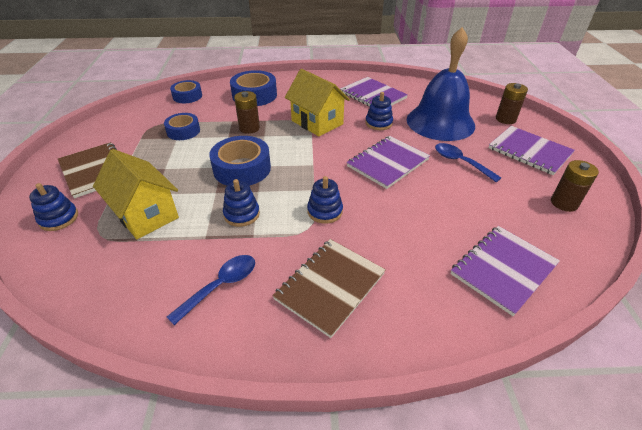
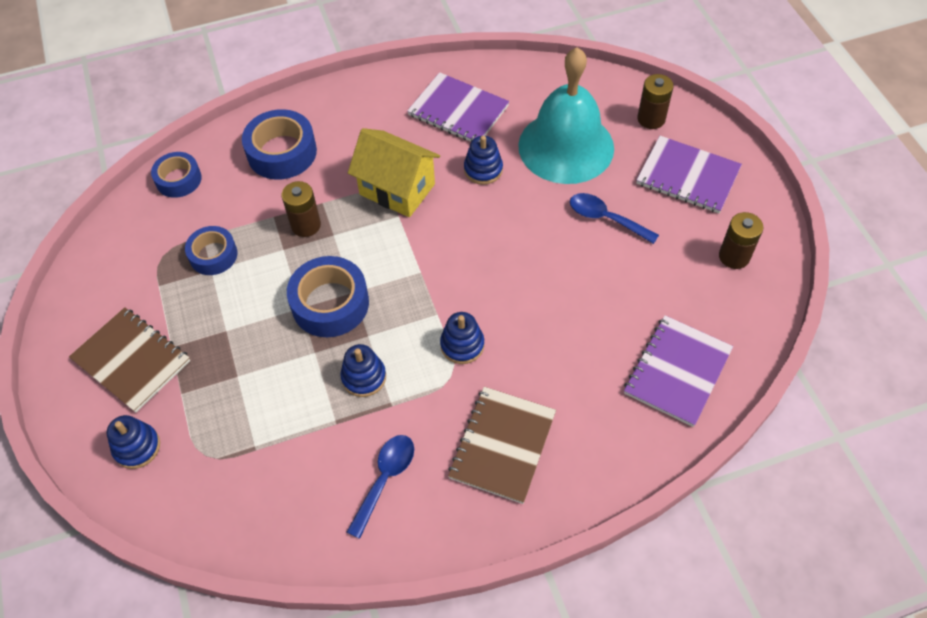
camera: 15 degrees left, 15 degrees up
yellow house [93,149,179,239] -> none
purple notebook [347,136,430,189] -> none
blue bell [407,27,475,141] -> turquoise bell [518,47,614,184]

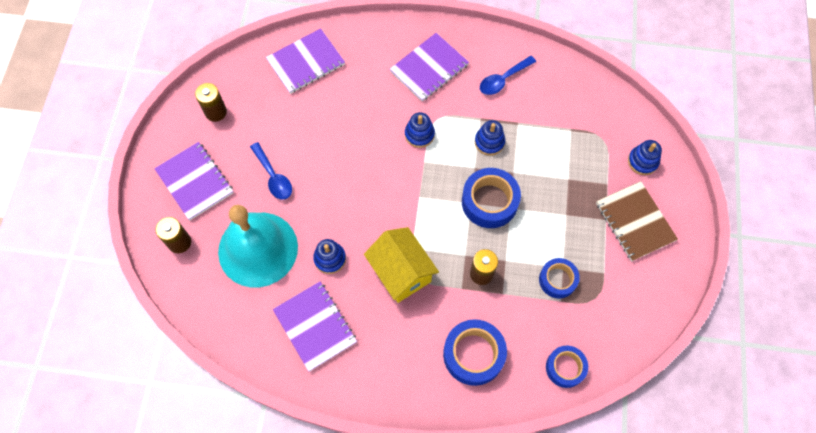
camera: 155 degrees left, 10 degrees up
brown notebook [448,387,556,504] -> purple notebook [390,33,469,101]

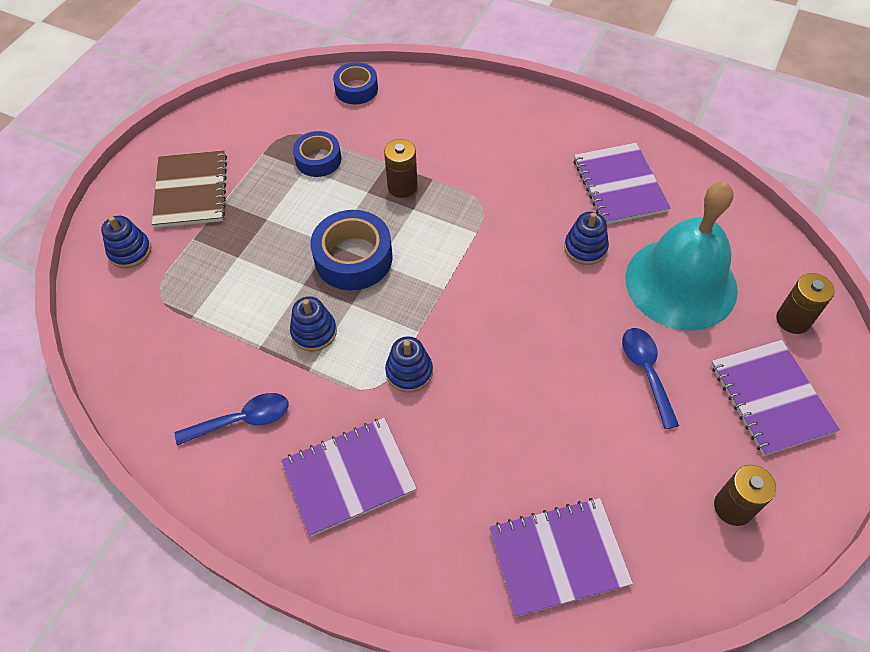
camera: 160 degrees left, 10 degrees down
yellow house [364,227,439,303] -> none
blue tape [443,319,507,386] -> none

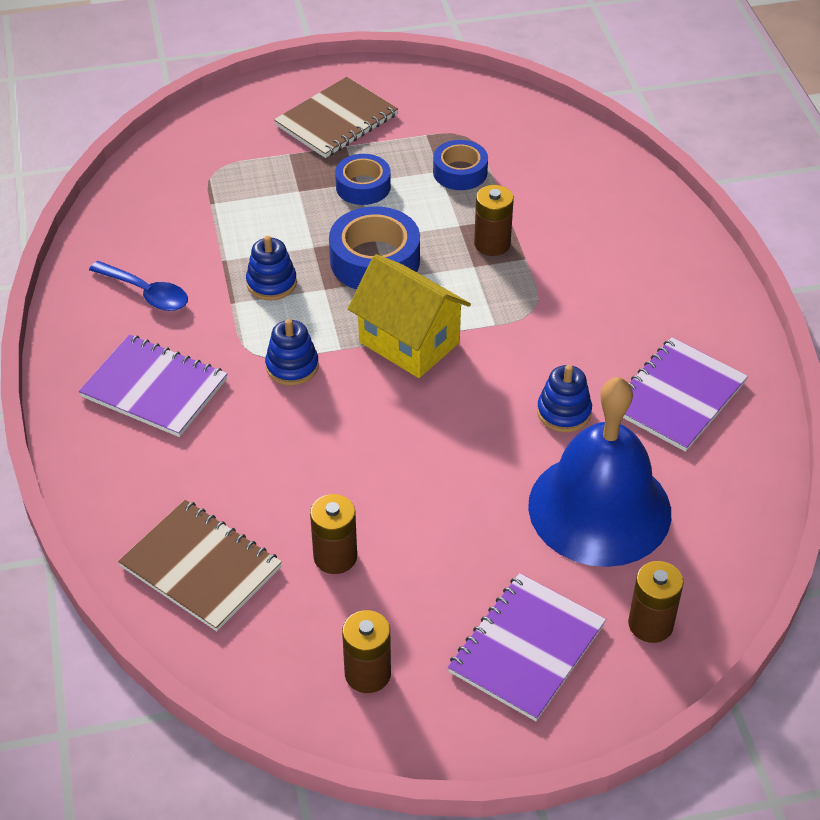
camera: 50 degrees right, 10 degrees down
blue stacking toy [101,216,151,268] -> none
blue tape [333,62,378,104] -> blue tape moved to [335,154,391,205]
purple notebook [489,498,633,617] -> brown notebook [118,500,282,631]
blue spoon [622,328,679,429] -> none
turquoise bell [625,182,738,331] -> blue bell [528,377,671,567]
none -> brown battery [310,494,357,574]
none -> yellow house [348,254,471,378]

